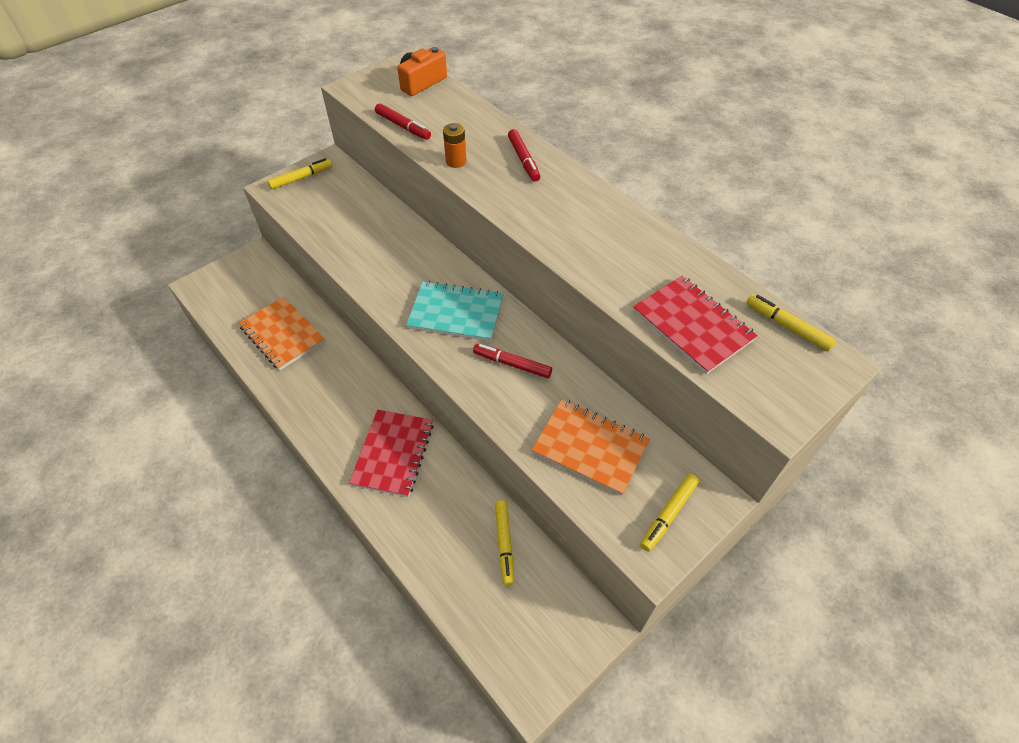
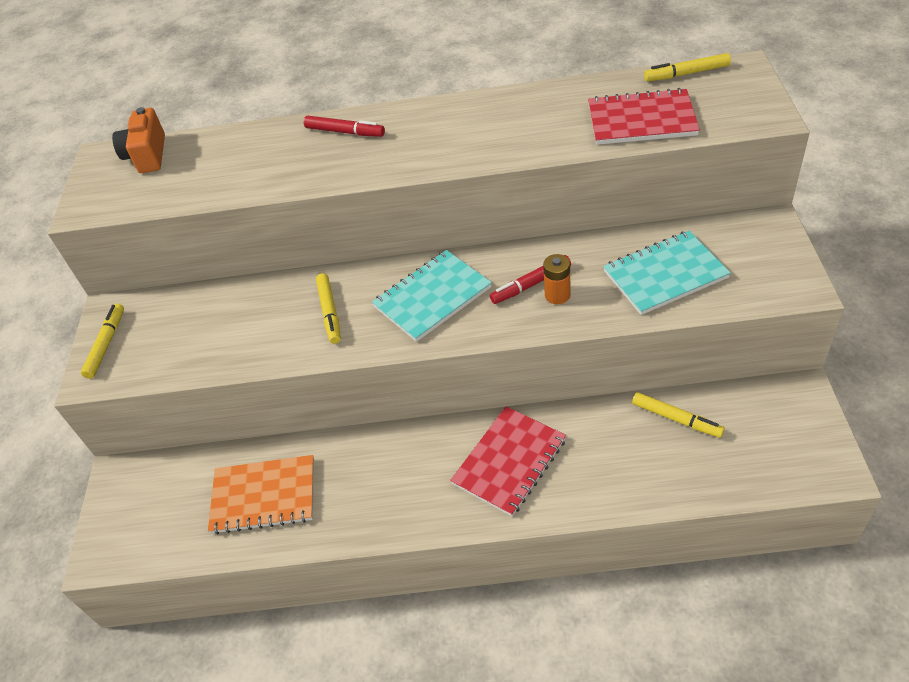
camera: 45 degrees left, 5 degrees down
red notebook [349,410,434,497] -> red notebook turned 75 degrees clockwise [450,406,566,516]
red marker [375,103,431,140] -> none
orange battery [443,123,467,168] -> orange battery moved to [543,254,571,304]
orange notebook [531,399,650,496] -> turquoise notebook [603,231,731,315]
yellow marker [640,474,699,552] -> yellow marker moved to [316,273,341,344]

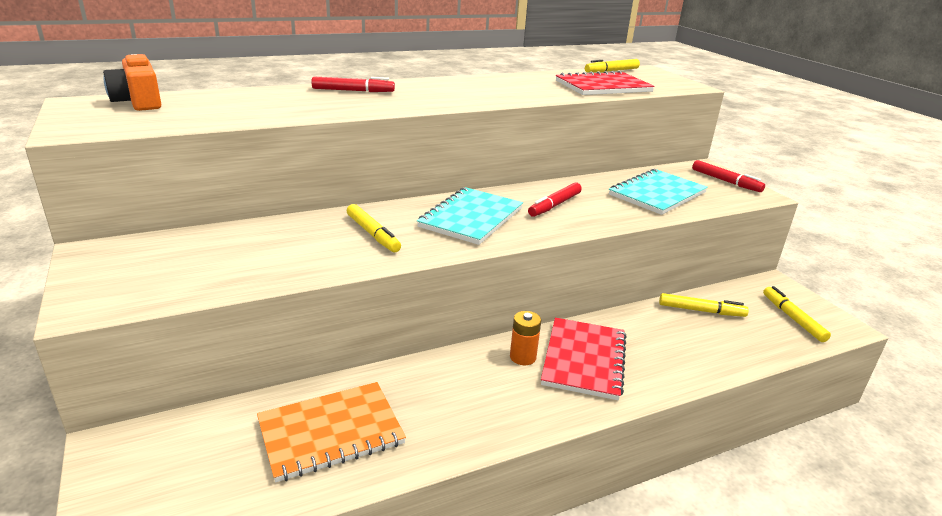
camera: 30 degrees left, 20 degrees down
yellow marker [81,303,124,379] -> yellow marker moved to [763,286,831,342]
orange battery [543,254,571,304] -> orange battery moved to [510,311,541,365]
none -> red marker [692,160,765,192]

